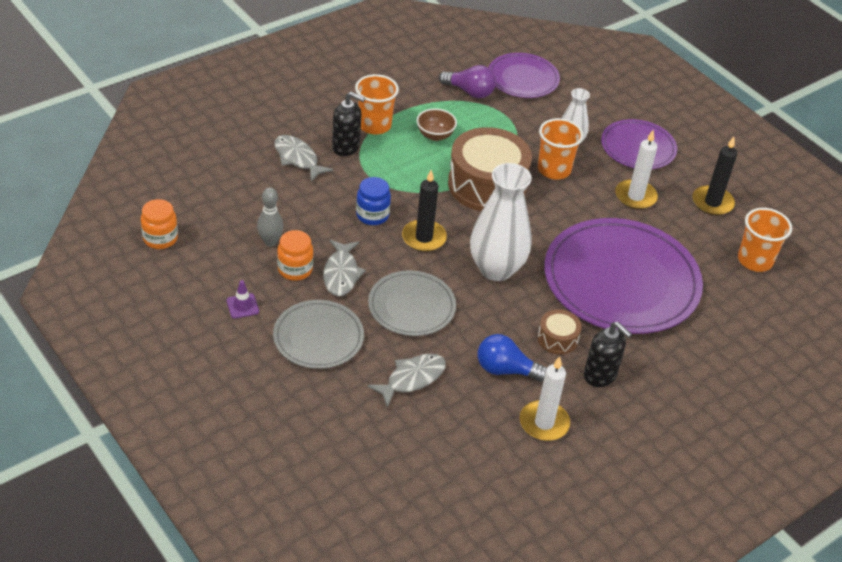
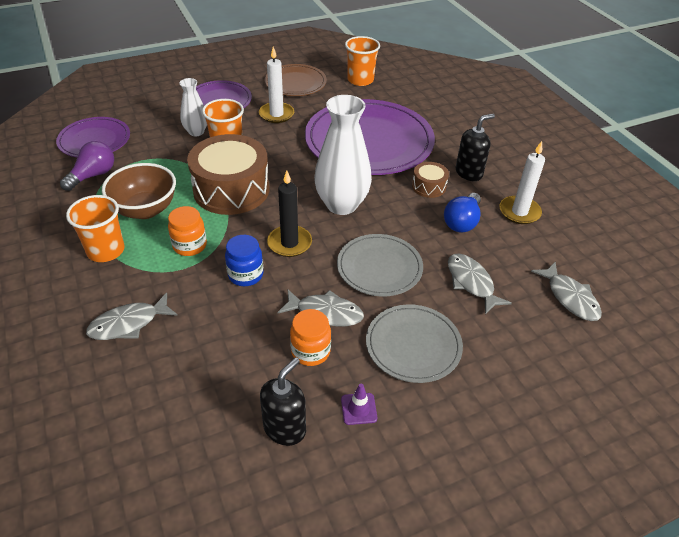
camera: 75 degrees left, 0 degrees up
orange jar [141,199,178,249] -> orange jar moved to [168,206,207,256]
grey bowling pin [257,188,284,247] -> none
black soap dispenser [332,92,365,156] -> black soap dispenser moved to [260,357,306,446]
brown bowl [417,108,457,141] -> brown bowl [102,163,176,219], size x1.68
black candle [692,137,738,215] -> brown plate [265,64,327,96]
none -> grey fish [531,262,602,321]

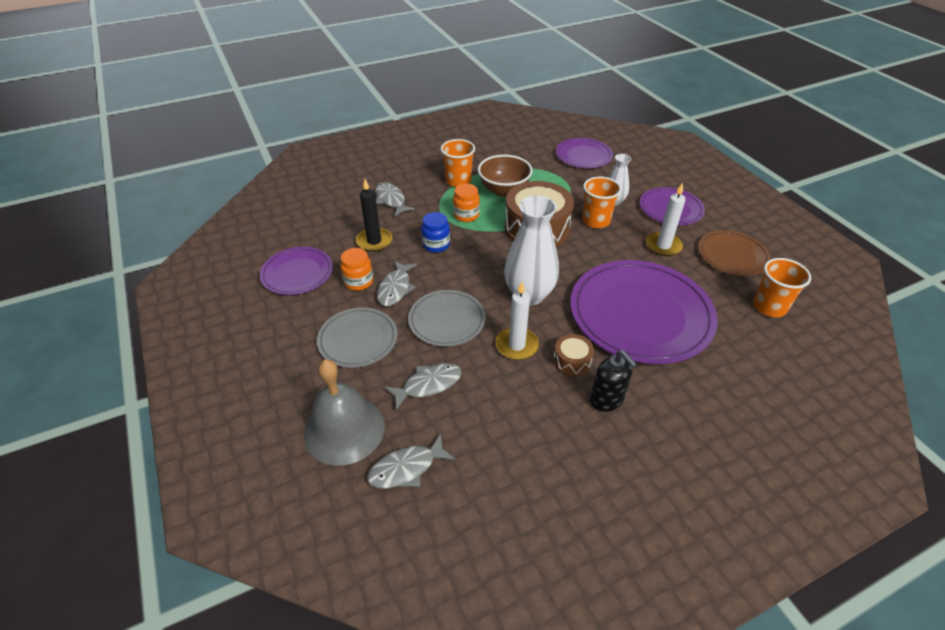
camera: 90 degrees right, 0 degrees up
purple light bulb [60,141,114,191] -> none
black soap dispenser [260,357,306,446] -> purple plate [260,247,333,295]
black candle [267,170,312,257] -> black candle moved to [356,179,392,252]
purple traffic cone [341,383,377,425] -> none
blue light bulb [444,193,481,233] -> none
white candle [500,141,545,224] -> white candle moved to [496,281,539,360]
none -> grey bell [304,359,385,466]

